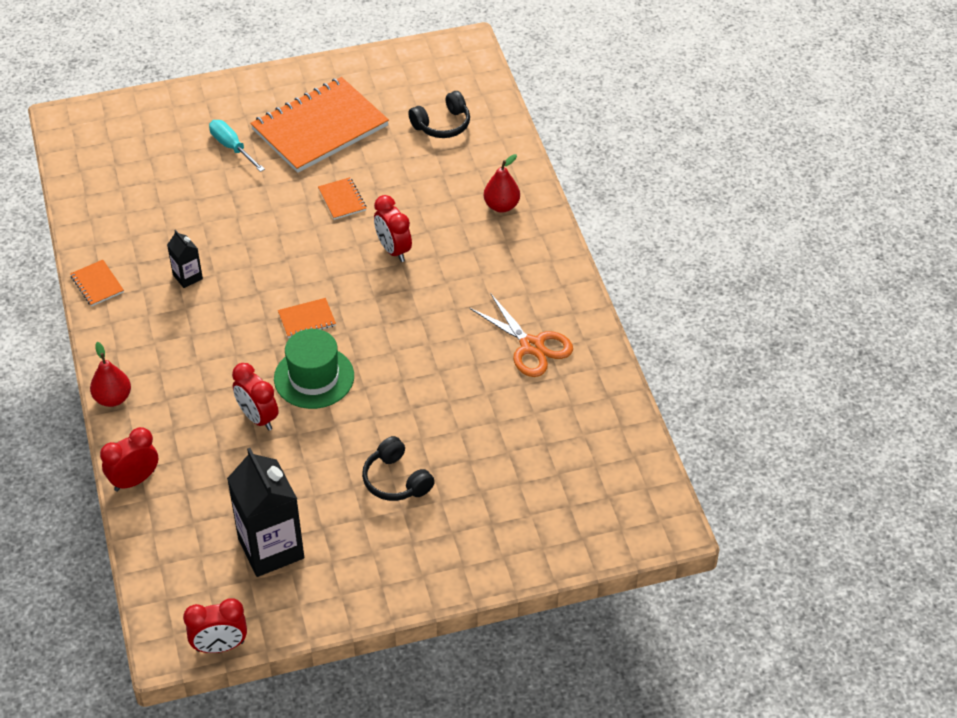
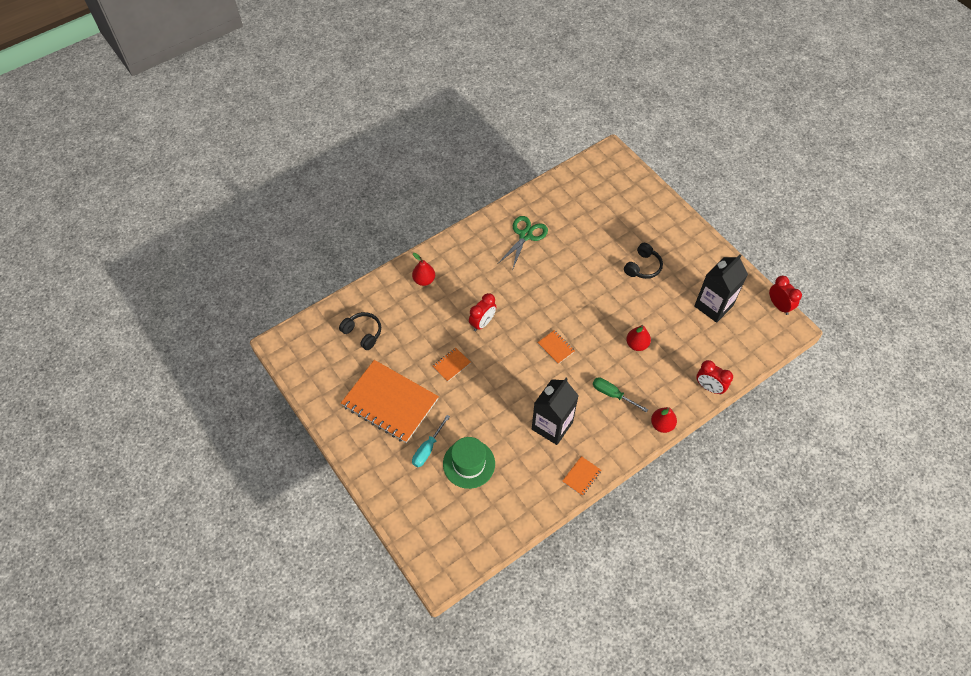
camera: 110 degrees left, 10 degrees up
black carton [167,230,203,288] -> black carton [532,378,579,445], size x2.06
red clock [232,363,279,431] -> red pear [626,325,651,351]
green hat [274,329,354,409] -> green hat moved to [443,437,495,489]
orange scissors [470,293,573,377] -> green scissors [498,216,548,270]
none -> green screwdriver [593,378,648,412]

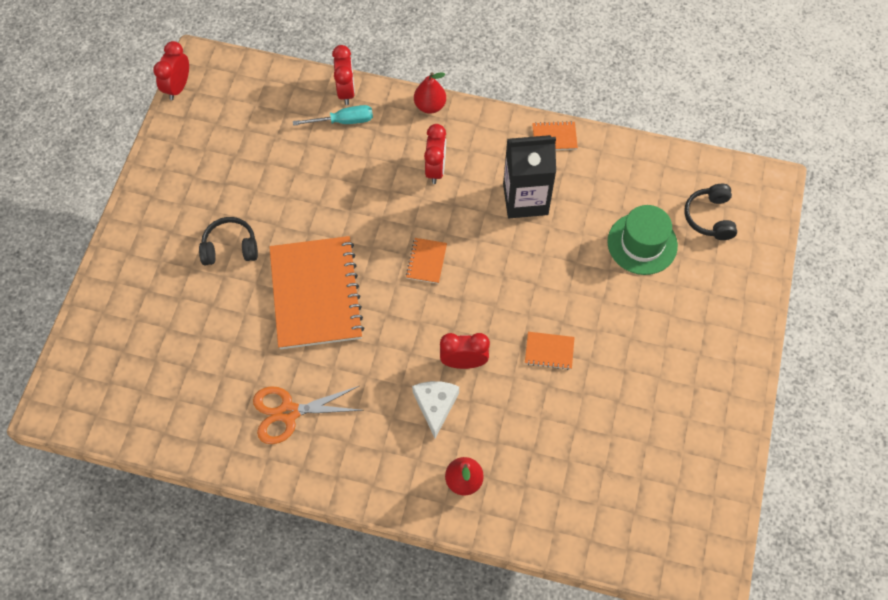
camera: 130 degrees left, 5 degrees up
black headphones [339,312,381,350] -> black headphones moved to [684,184,737,240]
orange notebook [341,360,439,443] -> orange notebook moved to [269,236,364,349]
turquoise screwdriver [412,415,450,467] -> turquoise screwdriver moved to [293,105,373,126]
green scissors [498,216,548,270] -> orange scissors [253,386,364,444]
green screwdriver [593,378,648,412] -> red clock [424,124,446,184]
red pear [626,325,651,351] -> none
black carton [694,254,748,323] -> none
none -> white cheese [412,381,459,438]

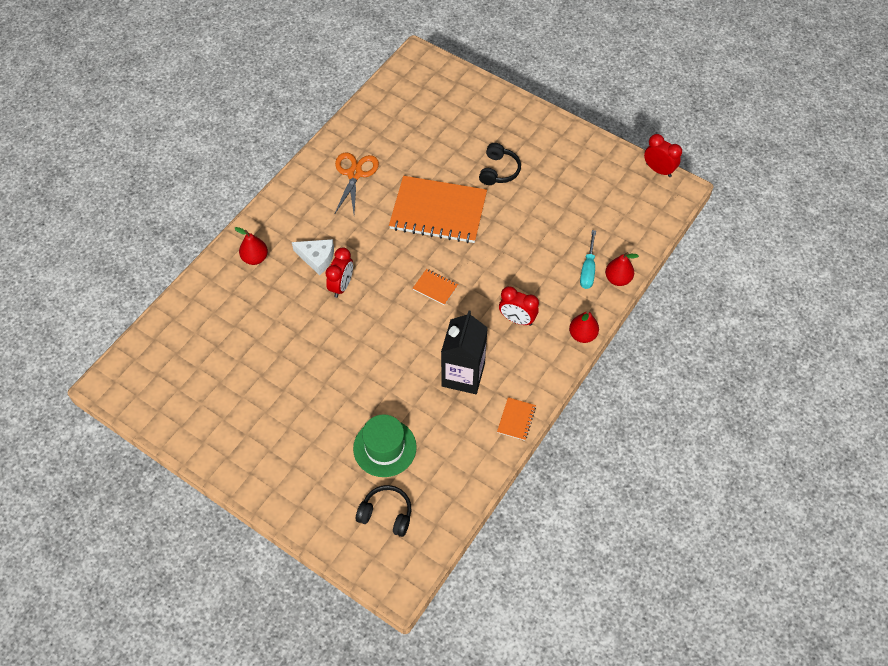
camera: 110 degrees right, 5 degrees down
red clock [332,45,355,105] -> red pear [605,252,639,286]
orange notebook [525,332,575,370] -> none

